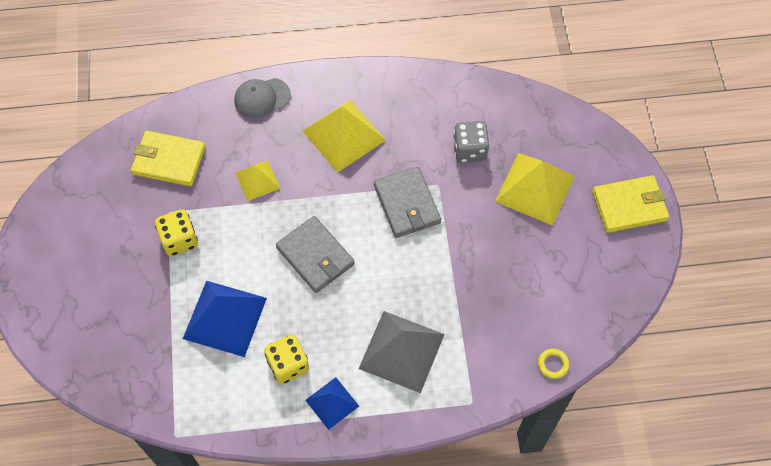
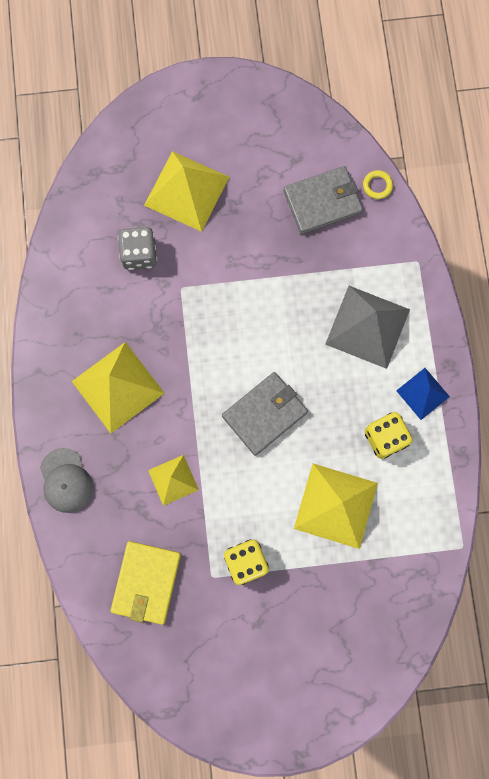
camera: 90 degrees left, 15 degrees up
blue pyramid [183,281,267,357] -> yellow pyramid [294,464,378,549]
grey wallet [374,167,441,238] -> grey wallet moved to [283,166,363,234]
yellow wallet [592,175,669,233] -> none

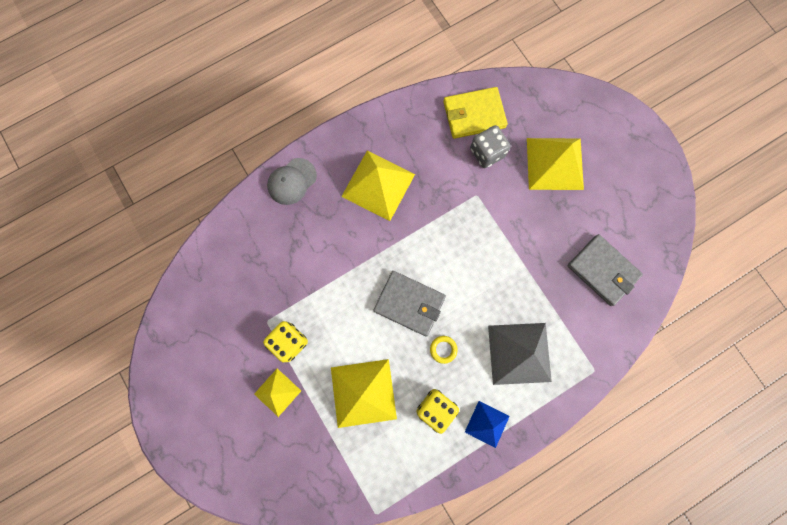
camera: 65 degrees right, 0 degrees up
yellow wallet [111,541,181,625] -> yellow wallet moved to [443,87,508,139]
yellow pyramid [148,455,199,506] -> yellow pyramid moved to [254,368,301,417]
yellow ring [363,170,393,199] -> yellow ring moved to [430,336,458,364]

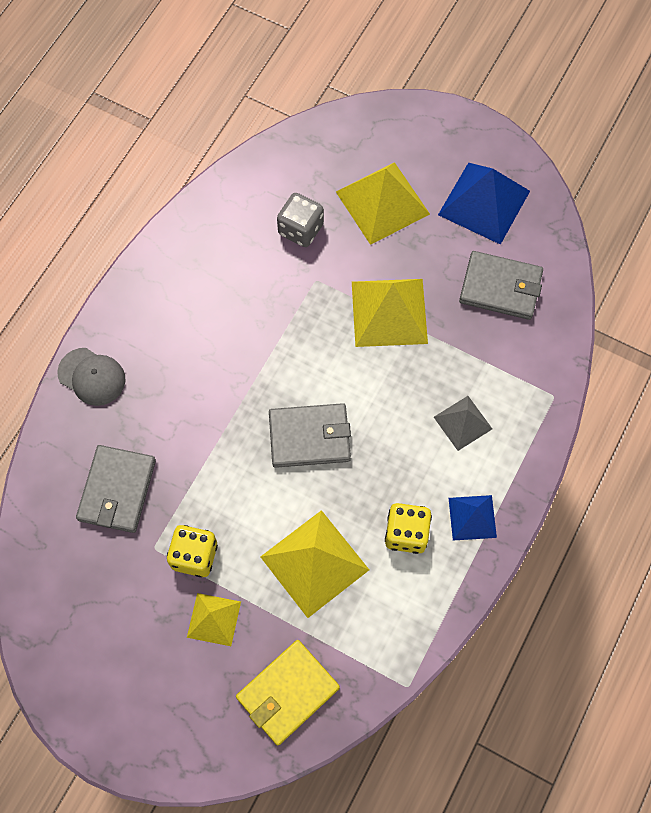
camera: 30 degrees left, 10 degrees down
grey cap [267,158,317,205] -> grey cap turned 75 degrees counterclockwise [57,348,126,406]
yellow pyramid [341,151,415,221] -> yellow pyramid moved to [352,279,428,347]
yellow ring [430,336,458,364] -> none
yellow wallet [443,87,508,139] -> yellow wallet moved to [236,640,340,746]
grey pyramid [488,323,552,385] -> grey pyramid [434,396,492,451], size x0.57
none -> grey wallet [76,445,156,533]
none -> blue pyramid [438,163,530,245]

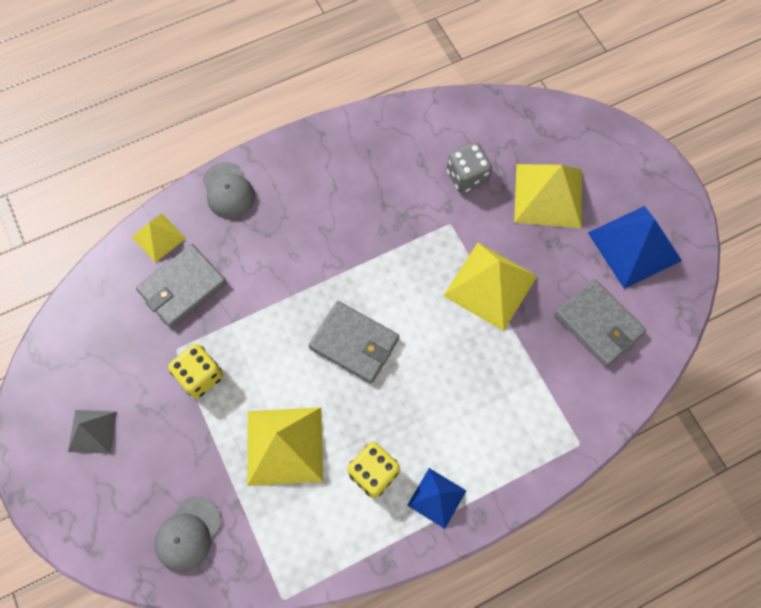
camera: 35 degrees right, 0 degrees up
yellow pyramid [187,593,241,646] -> yellow pyramid moved to [132,214,186,263]
yellow wallet [236,640,340,746] -> grey cap [154,497,221,572]
grey pyramid [434,396,492,451] -> grey pyramid moved to [68,410,117,454]

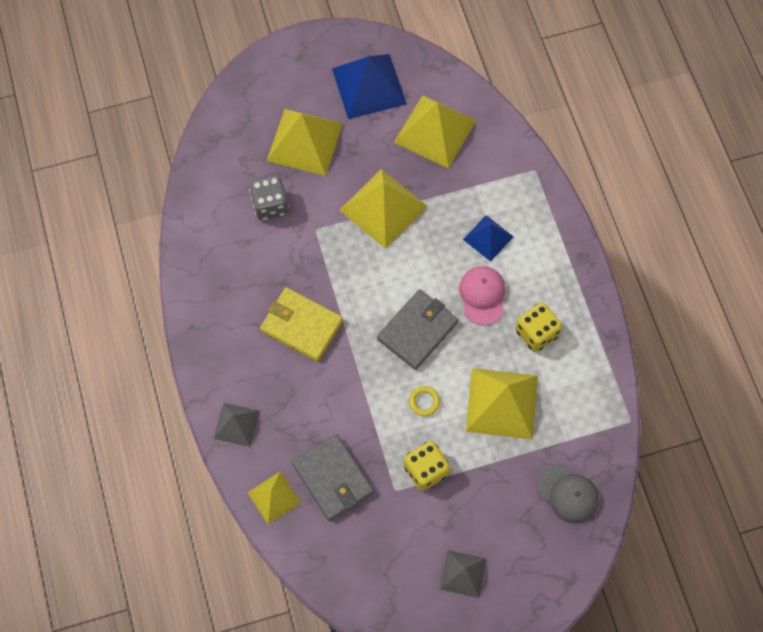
camera: 80 degrees left, 0 degrees up
grey cap [202,162,255,219] -> grey pyramid [213,403,260,447]
blue pyramid [407,468,466,529] -> blue pyramid moved to [463,215,514,262]
grey wallet [554,279,646,367] -> yellow pyramid [394,95,476,169]
none -> yellow wallet [260,287,343,362]
none -> yellow ring [409,386,440,416]
none -> pink cap [459,266,505,325]

